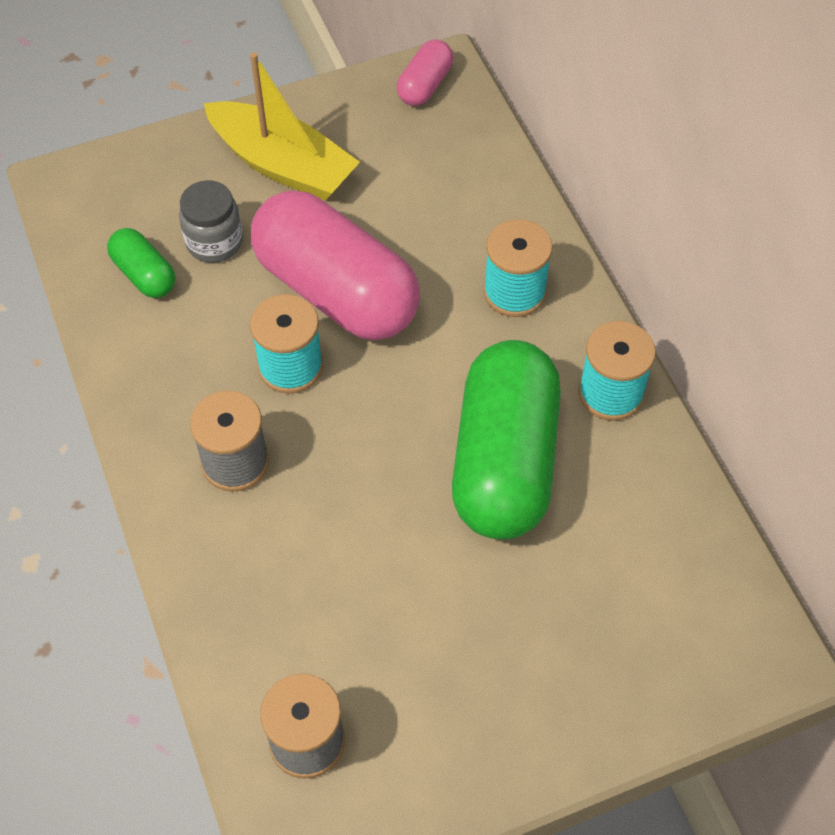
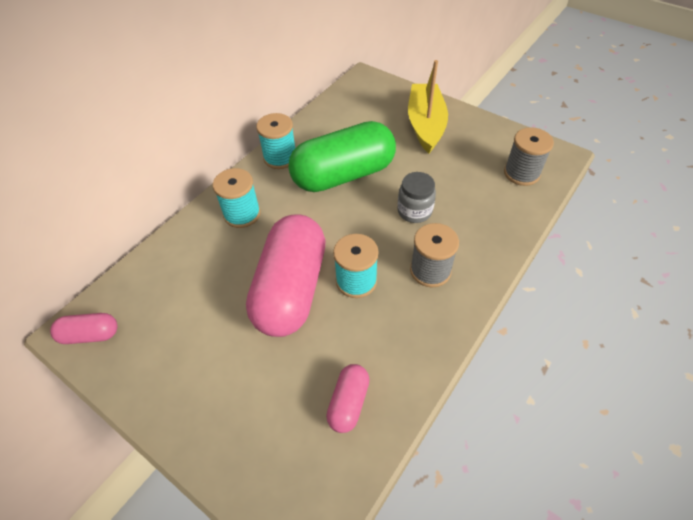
camera: 120 degrees left, 5 degrees down
green capsule [107,228,176,298] -> pink capsule [326,364,370,433]
grey jar [179,180,243,263] -> grey jar moved to [397,172,436,223]
yellow boat [204,52,360,201] -> yellow boat moved to [408,60,448,153]

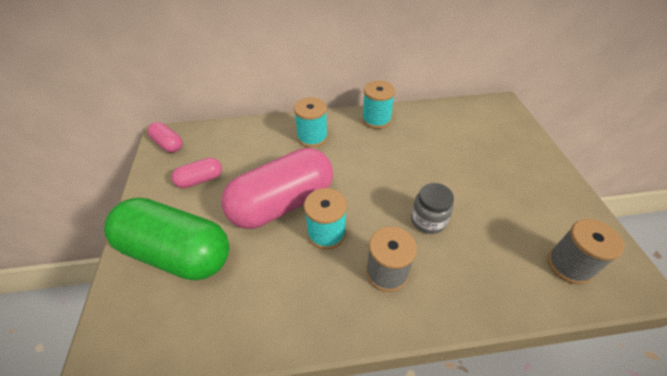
camera: 45 degrees right, 5 degrees down
green capsule [288,121,396,192] -> green capsule moved to [104,198,230,280]
pink capsule [326,364,370,433] -> pink capsule moved to [172,158,222,188]
yellow boat [408,60,448,153] -> none

